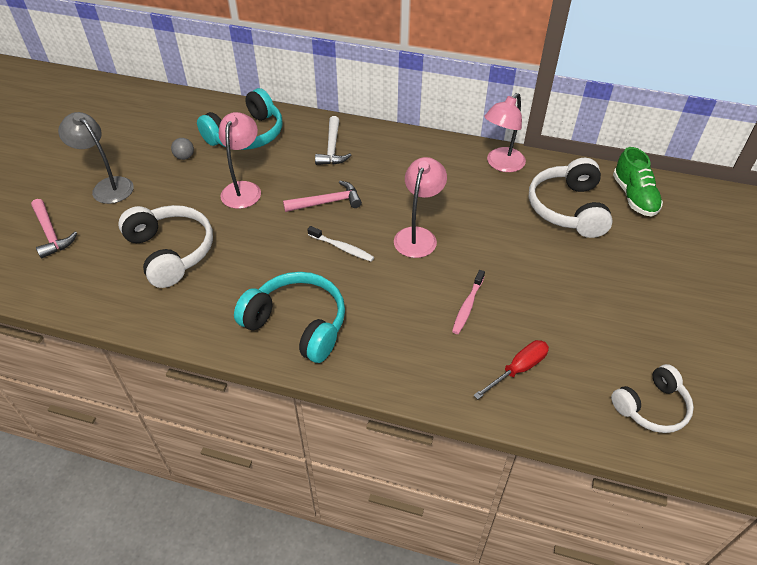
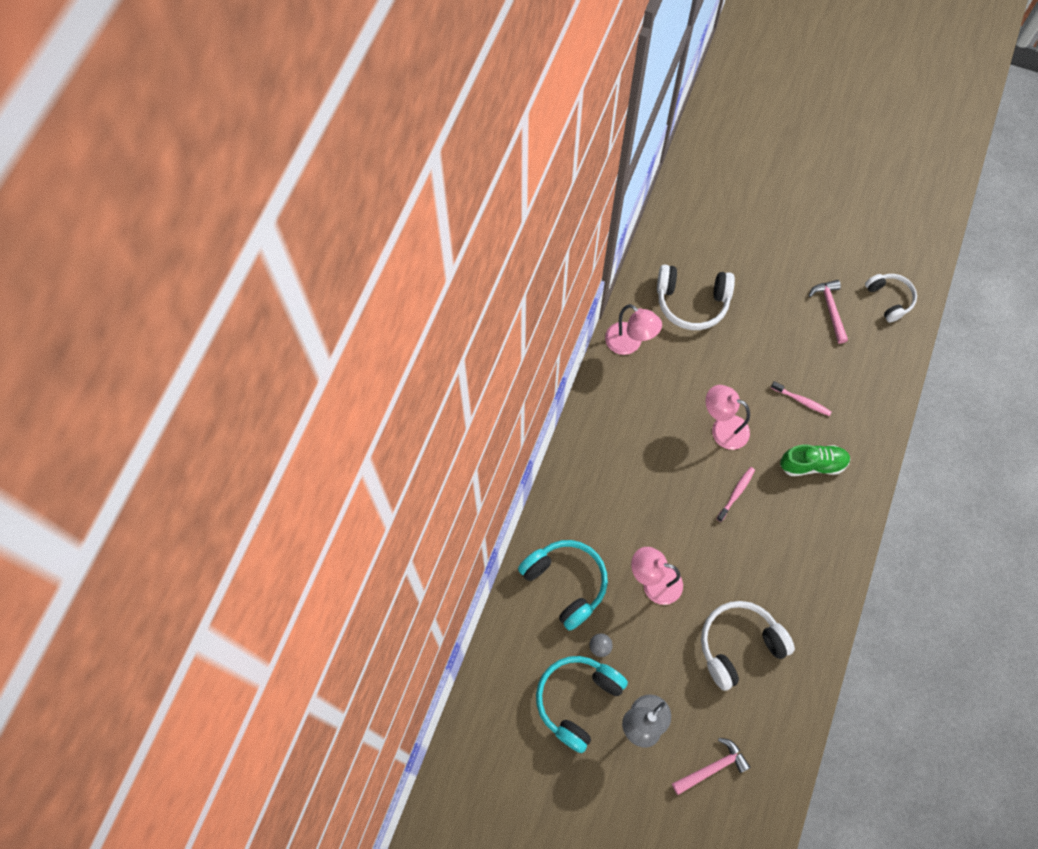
camera: 85 degrees left, 20 degrees up
turquoise headphones [234,272,345,363] -> turquoise headphones moved to [536,656,628,753]
pink hammer [283,181,362,212] -> pink hammer moved to [809,280,848,344]
white toothbrush [307,226,374,262] -> pink toothbrush [717,467,755,522]
white hammer [315,116,352,165] -> none
red screwdriver [473,340,549,400] -> none
green shoe [613,147,663,217] -> green shoe moved to [780,445,850,476]

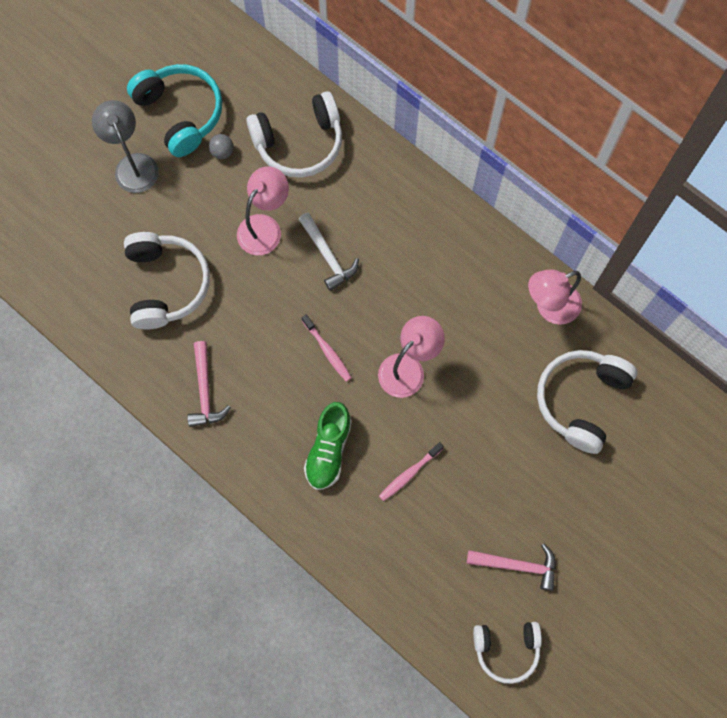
camera: 110 degrees right, 5 degrees up
turquoise headphones [518,540,608,631] -> white headphones [246,91,342,178]
pink hammer [672,738,750,795] -> pink hammer moved to [187,341,231,427]
none -> white hammer [299,213,359,291]

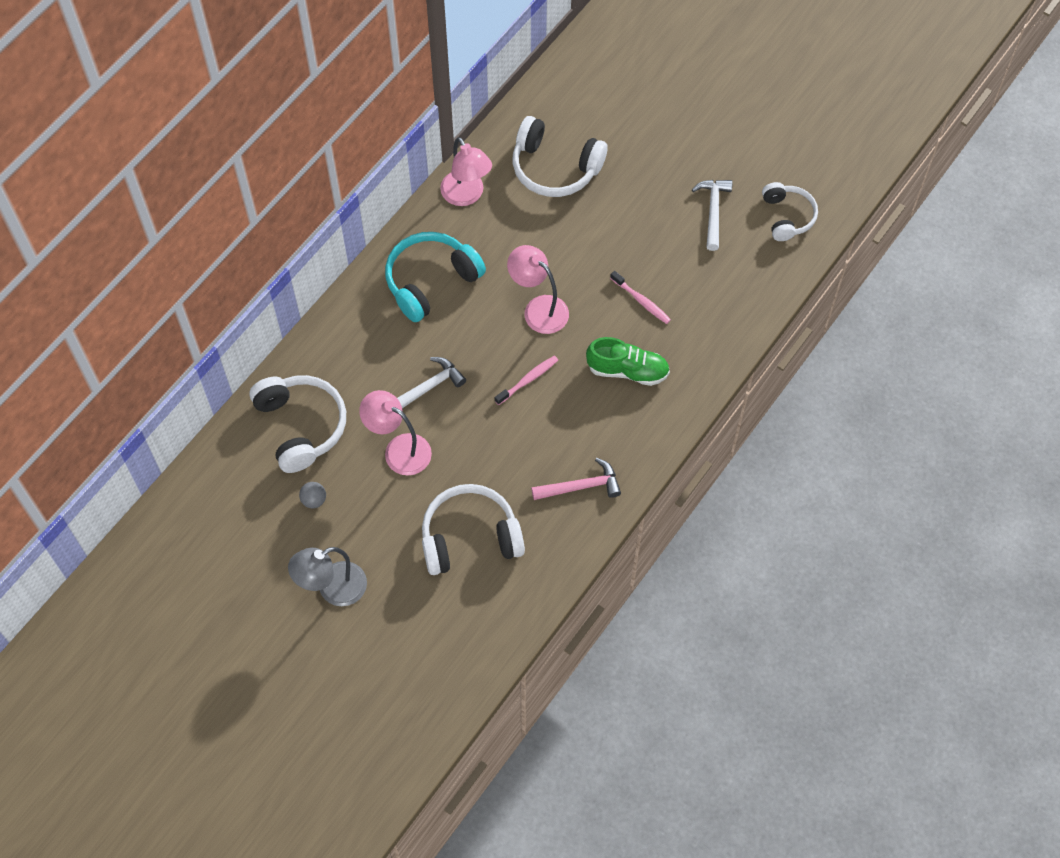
camera: 95 degrees left, 10 degrees down
turquoise headphones [127,64,222,157] -> turquoise headphones moved to [385,232,486,322]
pink hammer [467,544,556,591] -> white hammer [692,180,733,251]

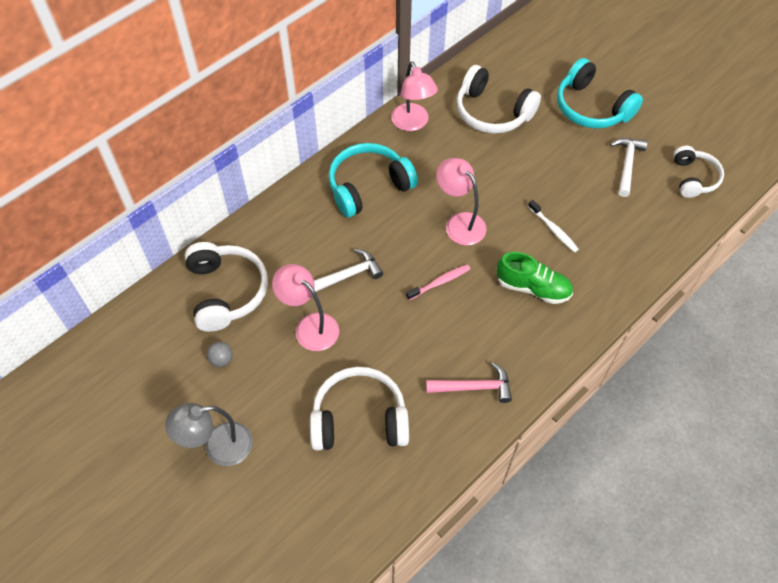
camera: 10 degrees right, 5 degrees down
pink toothbrush [610,271,671,324] -> white toothbrush [528,200,579,253]
none -> turquoise headphones [557,58,643,129]

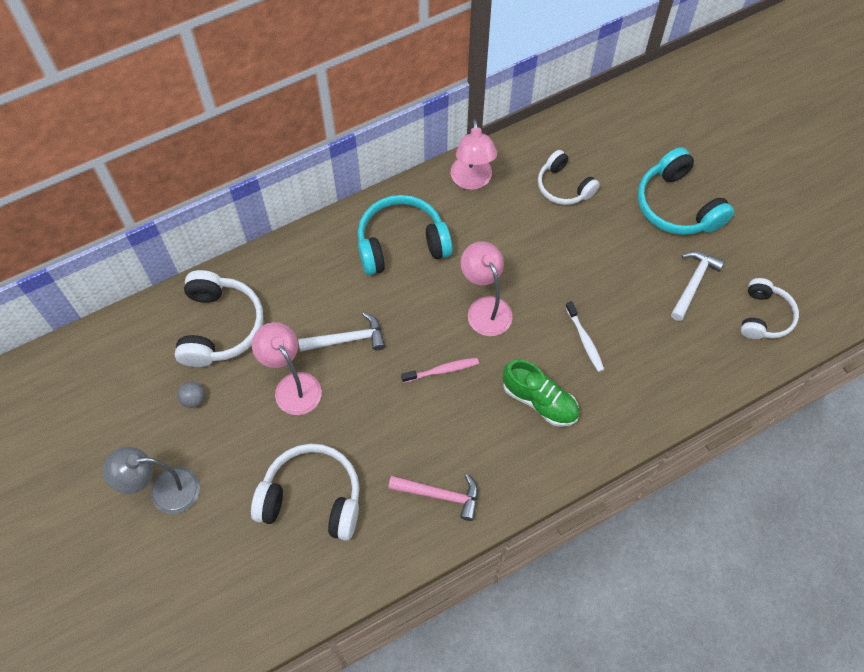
camera: 15 degrees right, 5 degrees up
white headphones [456,65,541,134] -> white headphones [538,150,600,205], size x0.65

